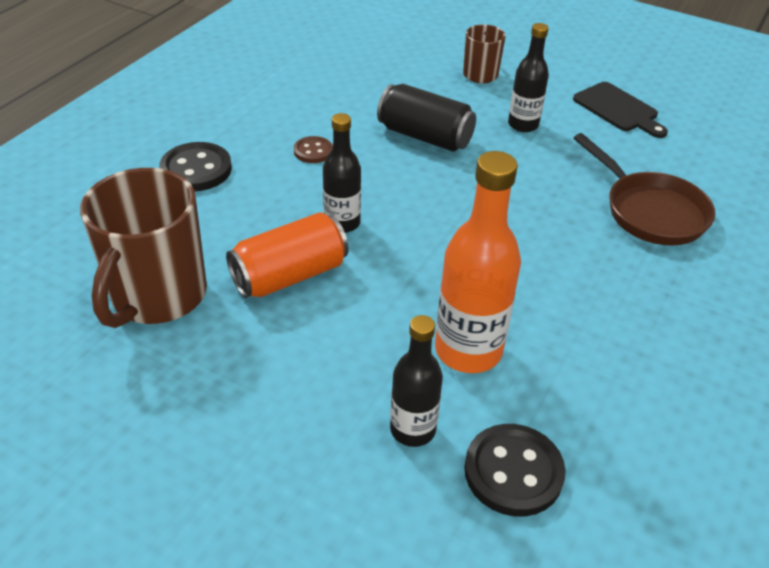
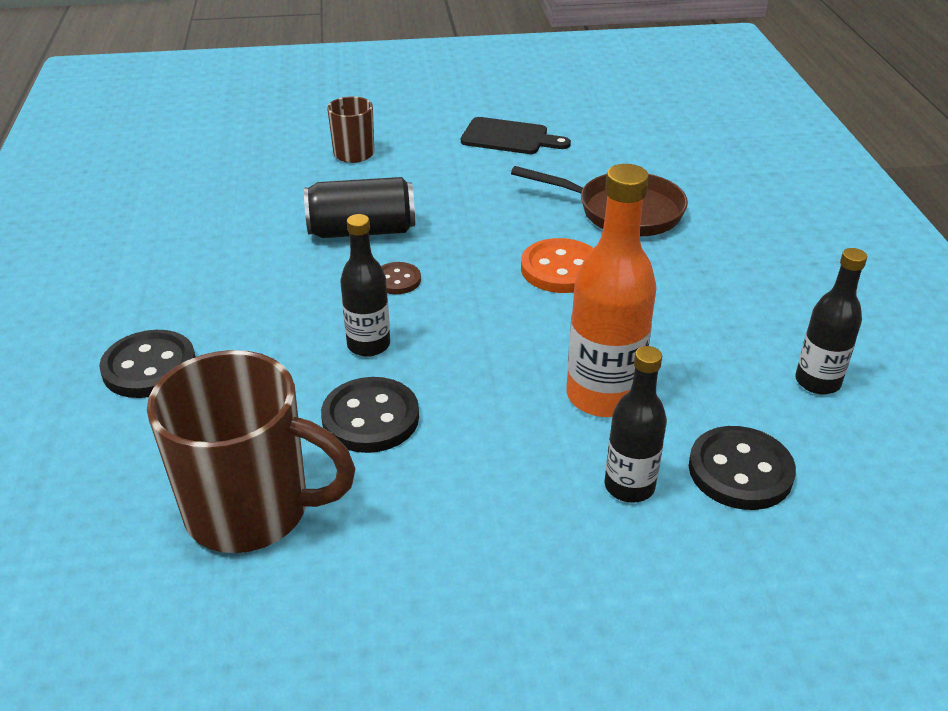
camera: 35 degrees left, 5 degrees down
brown mug [80,168,207,328] -> brown mug turned 60 degrees counterclockwise [147,350,356,553]
orange can [226,212,348,298] -> black button [321,377,419,453]
brown button [294,136,333,163] -> brown button moved to [381,262,421,294]
black bottle [508,23,549,132] -> black bottle moved to [795,248,867,394]
none -> orange button [521,238,593,293]

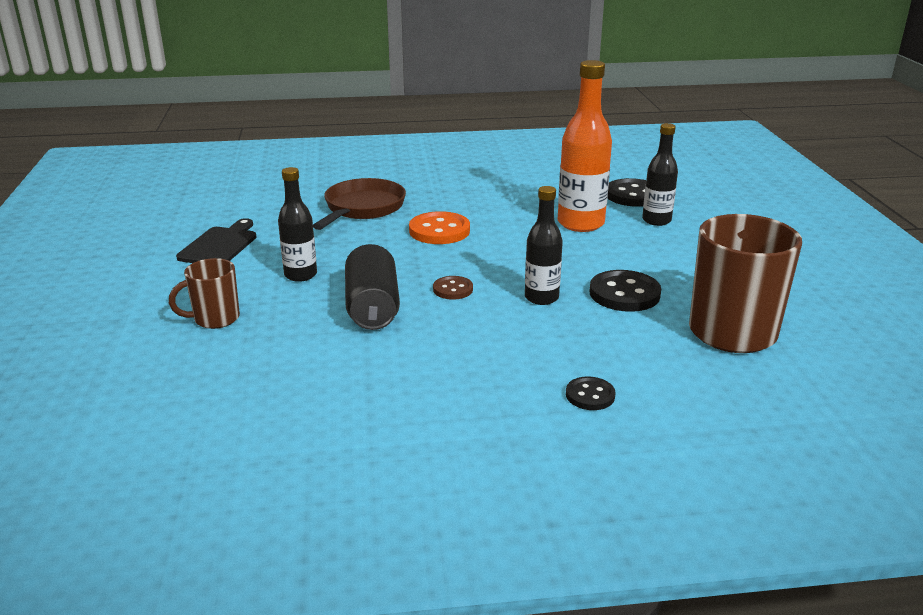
camera: 90 degrees left, 10 degrees down
black button [99,330,196,398] -> black button [566,376,615,410], size x0.58
black bottle [795,248,867,394] -> black bottle moved to [278,167,317,282]

